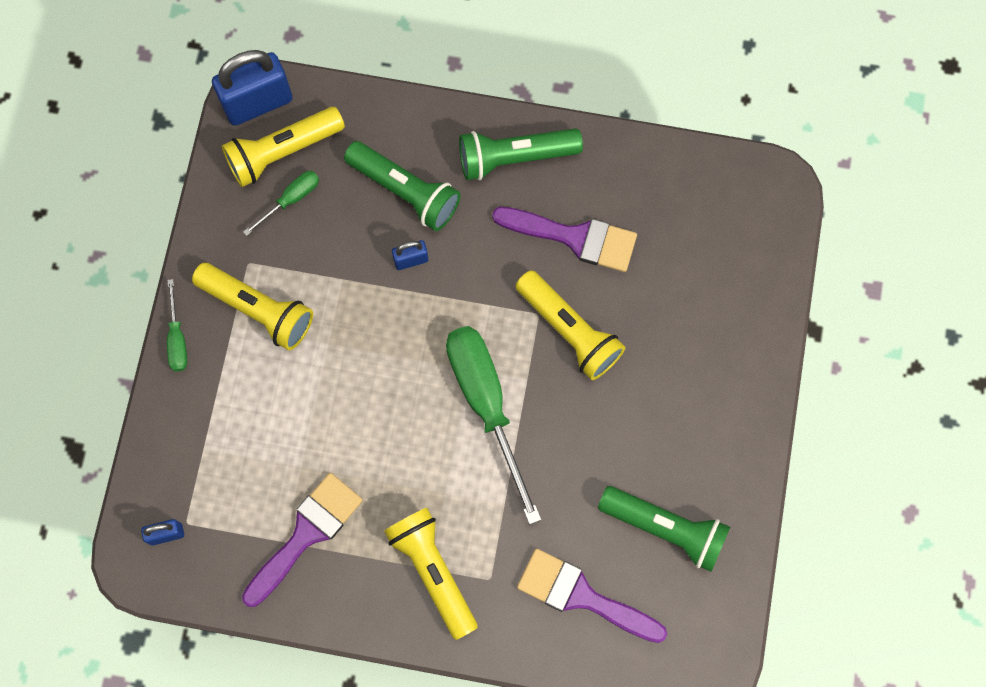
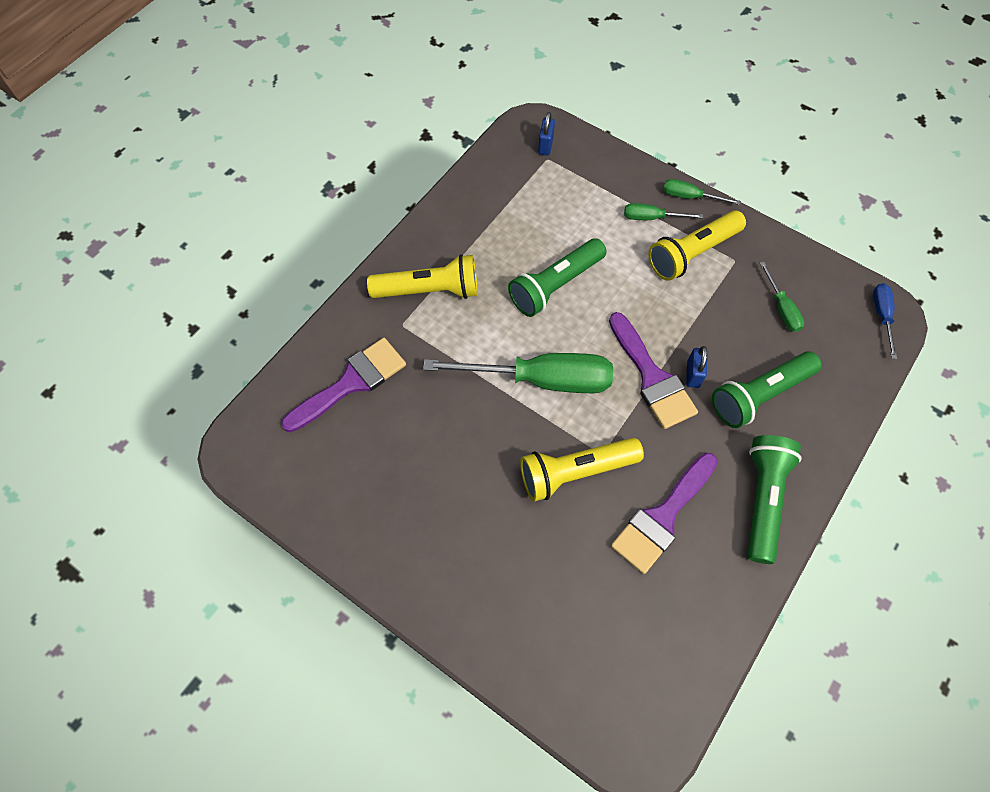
camera: 115 degrees right, 10 degrees down
blue padlock [212,50,293,126] -> blue screwdriver [873,283,897,359]
yellow flashlight [222,107,345,187] -> none
purple brush [242,473,363,607] -> purple brush moved to [609,312,698,429]
green flashlight [598,486,730,572] -> green flashlight moved to [508,238,606,317]
none -> green screwdriver [624,203,703,220]

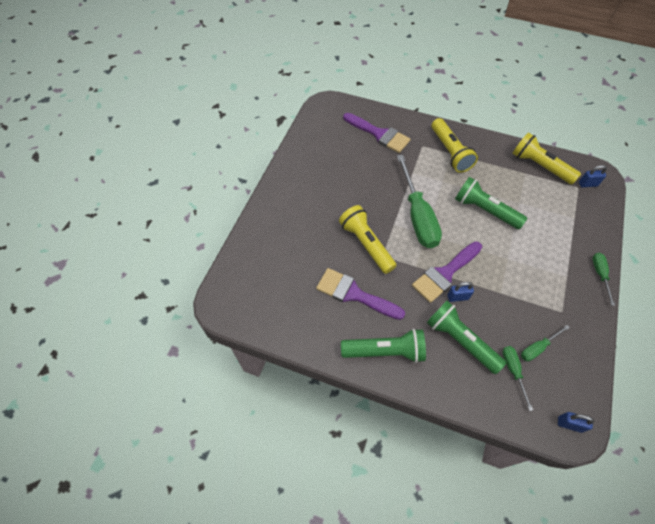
camera: 75 degrees right, 5 degrees down
green screwdriver [624,203,703,220] -> green screwdriver moved to [502,346,533,411]
yellow flashlight [648,211,746,281] -> yellow flashlight moved to [512,132,581,184]
blue screwdriver [873,283,897,359] -> blue padlock [558,412,594,433]

